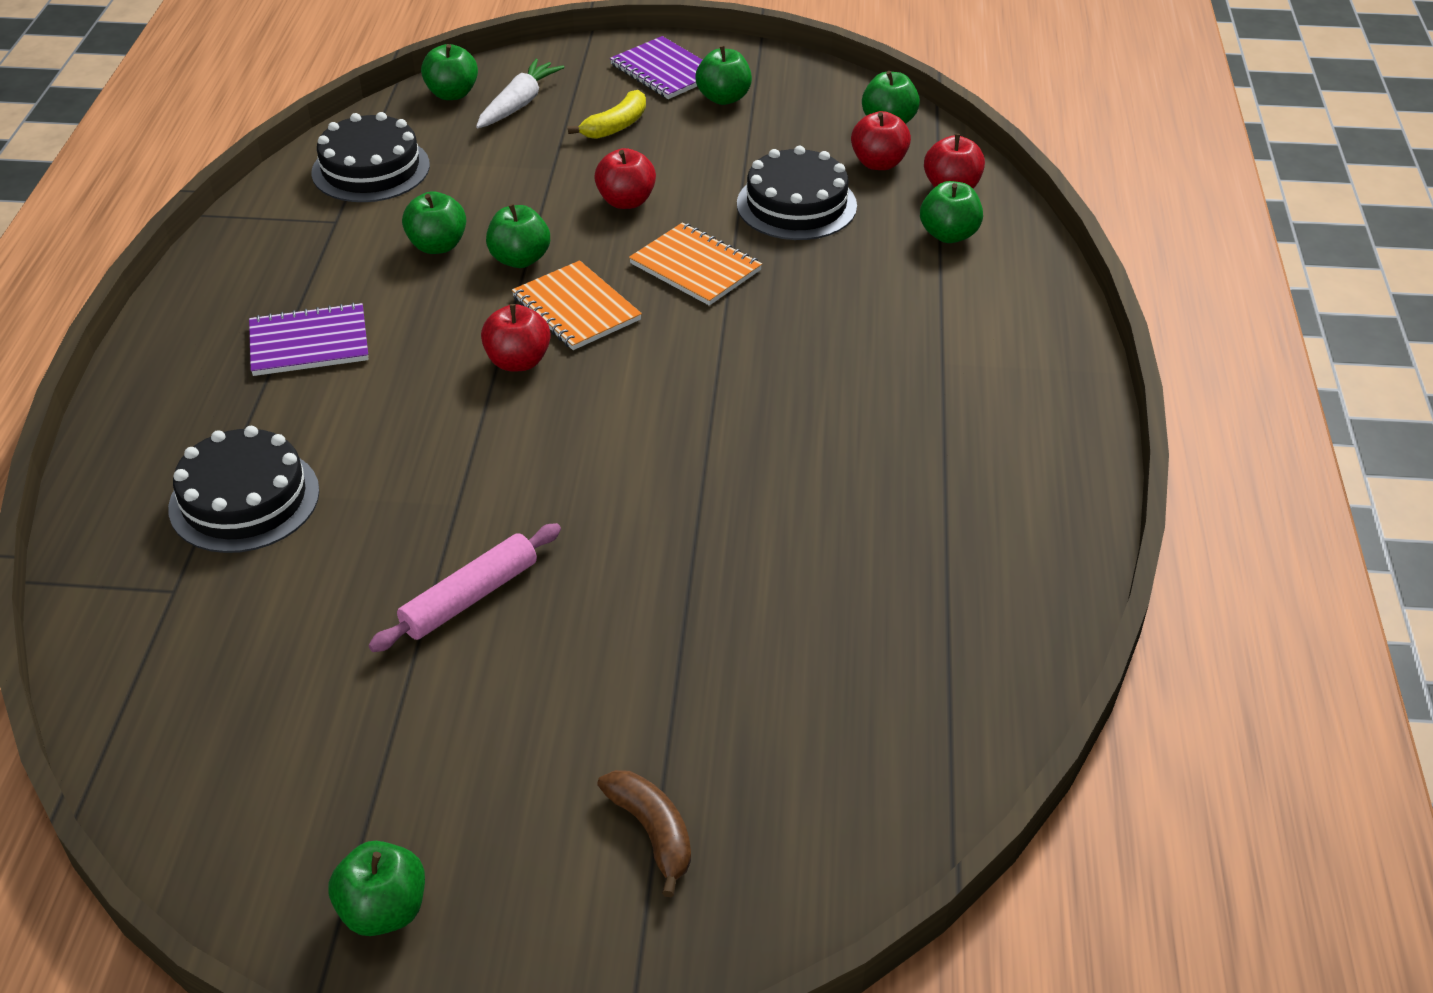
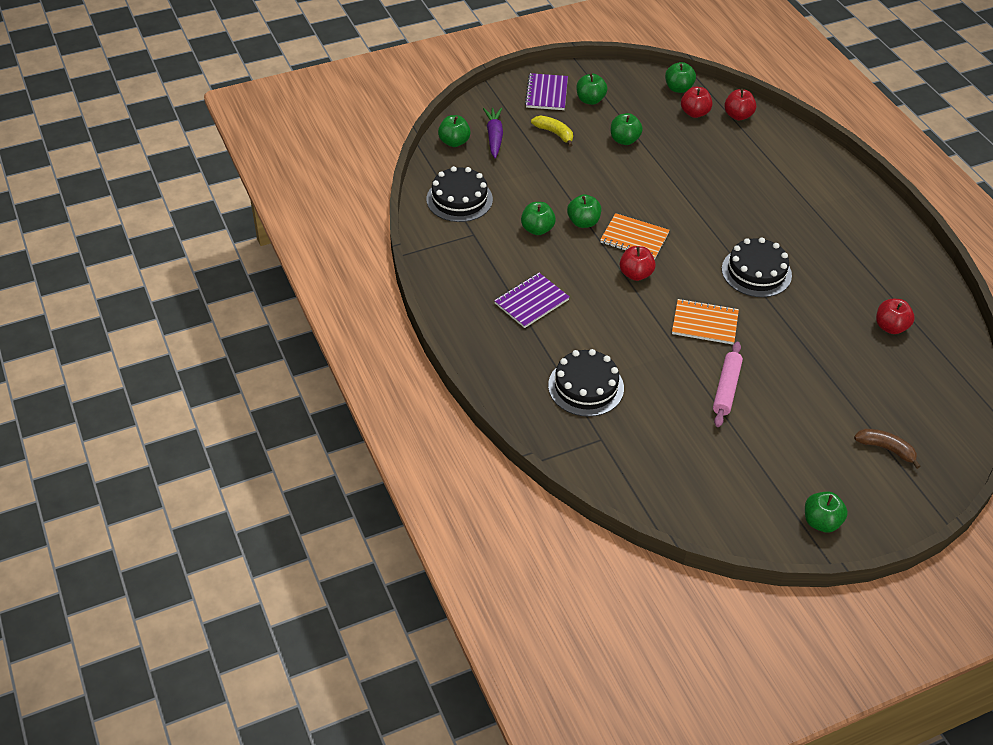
camera: 30 degrees left, 5 degrees up
white carrot [476,59,565,128] -> purple carrot [483,108,503,158]
yellow banana [568,90,646,139] -> yellow banana turned 60 degrees counterclockwise [531,115,573,147]
red apple [594,148,656,209] -> red apple moved to [876,299,915,334]
purple notebook [610,36,702,99] -> purple notebook turned 75 degrees clockwise [525,73,568,110]
orange notebook [629,222,762,306] -> orange notebook moved to [672,299,739,345]
black cake [737,146,857,240] -> black cake moved to [722,237,792,297]
green apple [920,181,983,243] -> green apple moved to [611,113,643,145]

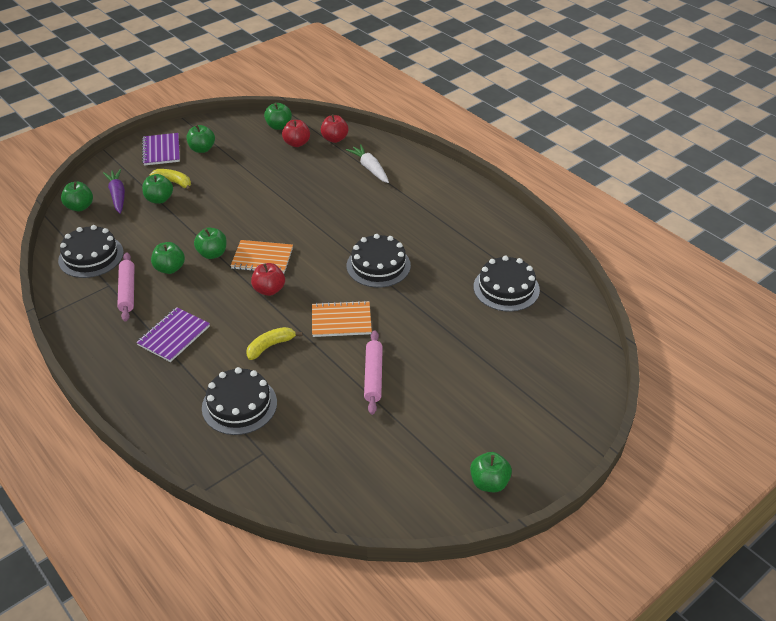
camera: 15 degrees left, 5 degrees down
green apple [611,113,643,145] -> green apple moved to [142,174,173,204]
brown banana [854,429,921,469] -> none
red apple [876,299,915,334] -> black cake [474,255,540,312]
none -> pink rolling pin [117,252,134,321]
none -> yellow banana [246,327,303,360]
none -> white carrot [346,144,389,183]

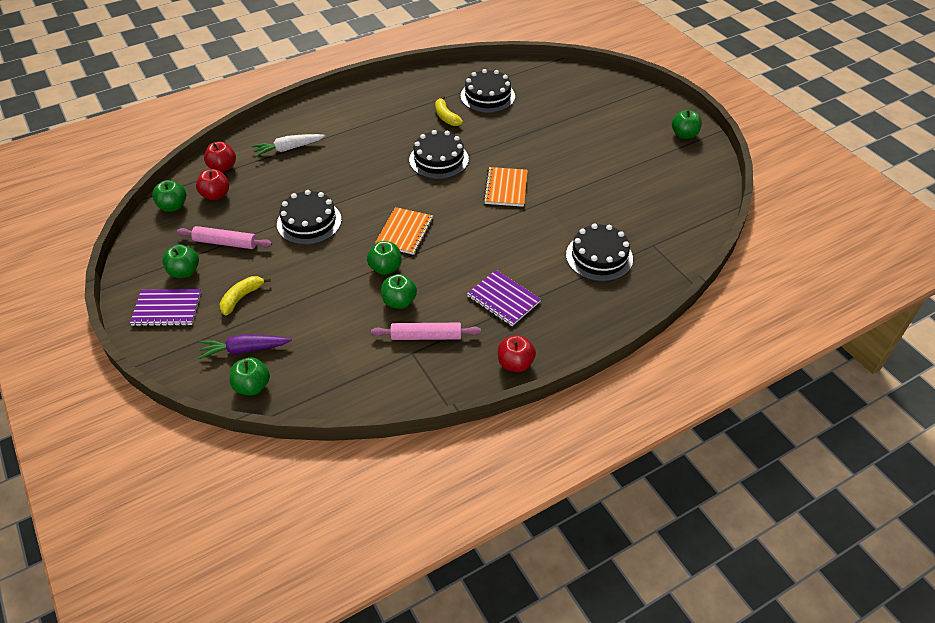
camera: 80 degrees left, 5 degrees up
black cake [58,225,124,278] -> black cake moved to [277,190,342,245]
green apple [142,174,173,204] -> none
yellow banana [246,327,303,360] -> yellow banana moved to [435,95,463,126]
red apple [251,263,285,296] -> red apple moved to [498,335,536,372]
pink rolling pin [364,330,383,415] -> pink rolling pin moved to [177,226,272,249]

